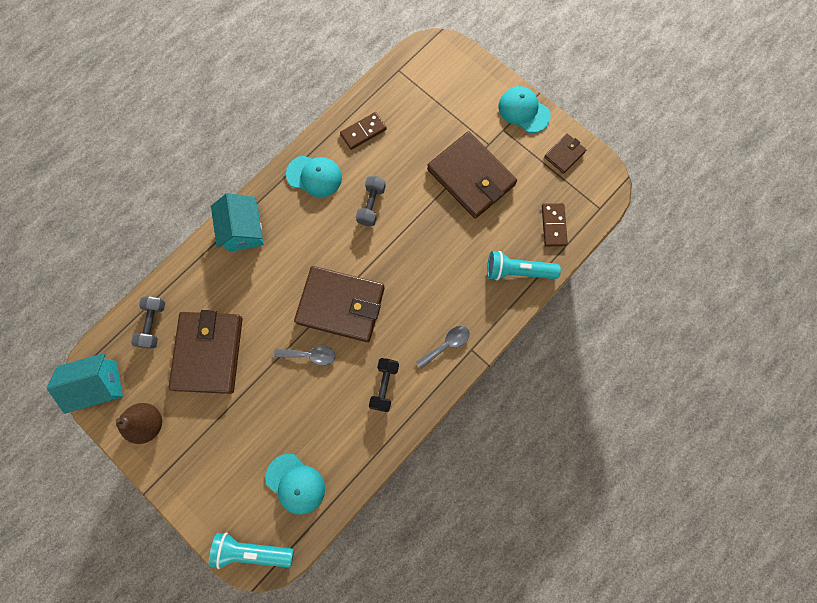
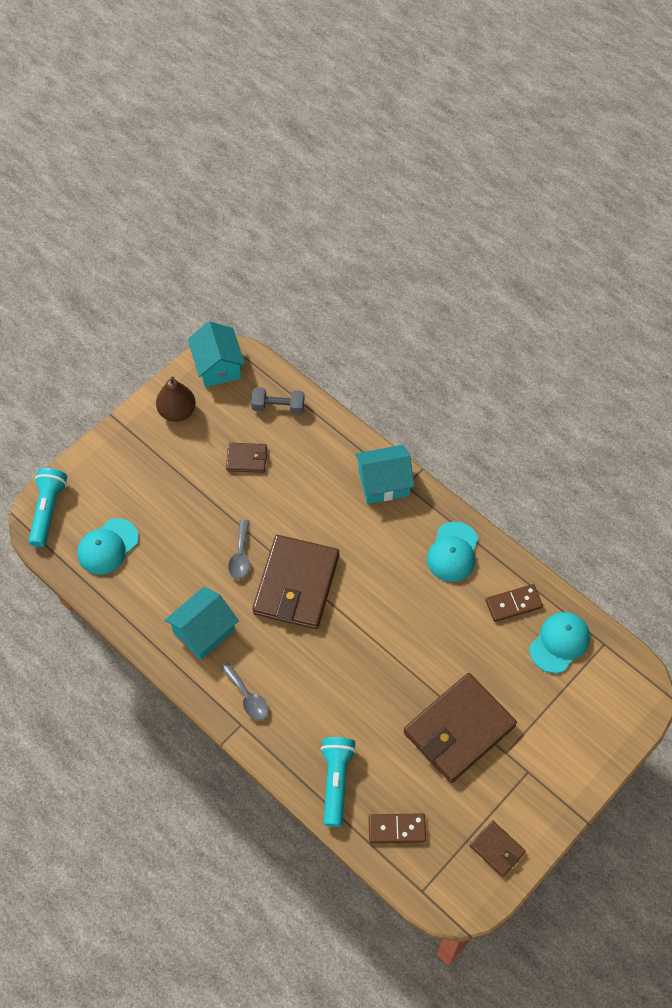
camera: 90 degrees right, 15 degrees down
brown wallet [168,310,242,394] -> brown wallet [226,443,267,473], size x0.47
brown domino [340,112,387,150] -> brown domino turned 75 degrees counterclockwise [486,584,543,622]
grey dumbbell [356,176,386,226] -> none
black dumbbell [369,358,399,412] -> turquoise house [165,587,239,660]
turquoise cap [499,86,551,133] -> turquoise cap moved to [529,612,590,673]

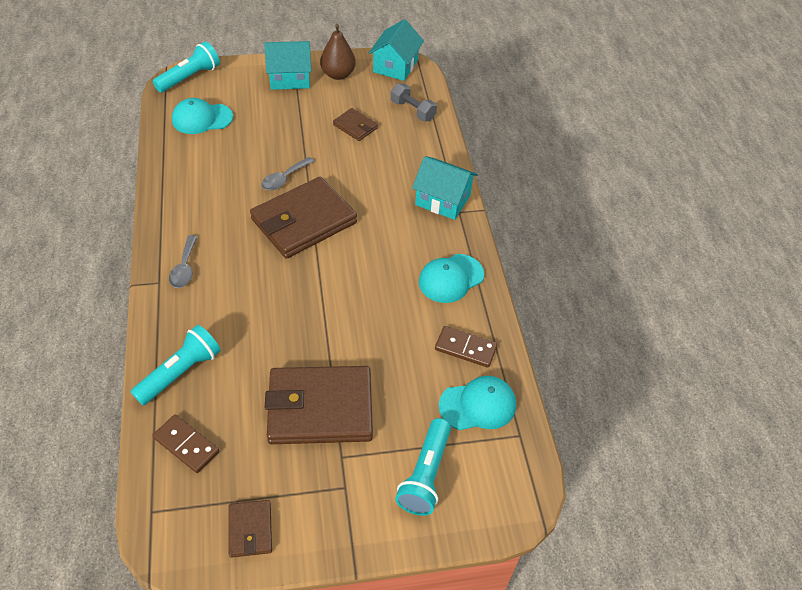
camera: 35 degrees right, 10 degrees down
turquoise house [165,587,239,660] -> turquoise house moved to [264,41,311,90]
none -> turquoise flashlight [395,418,451,516]

